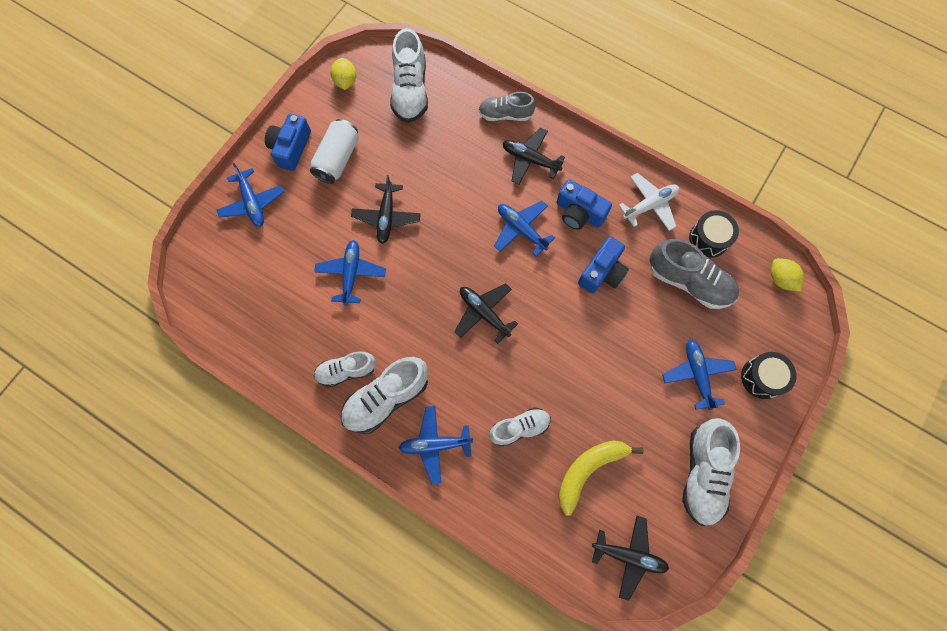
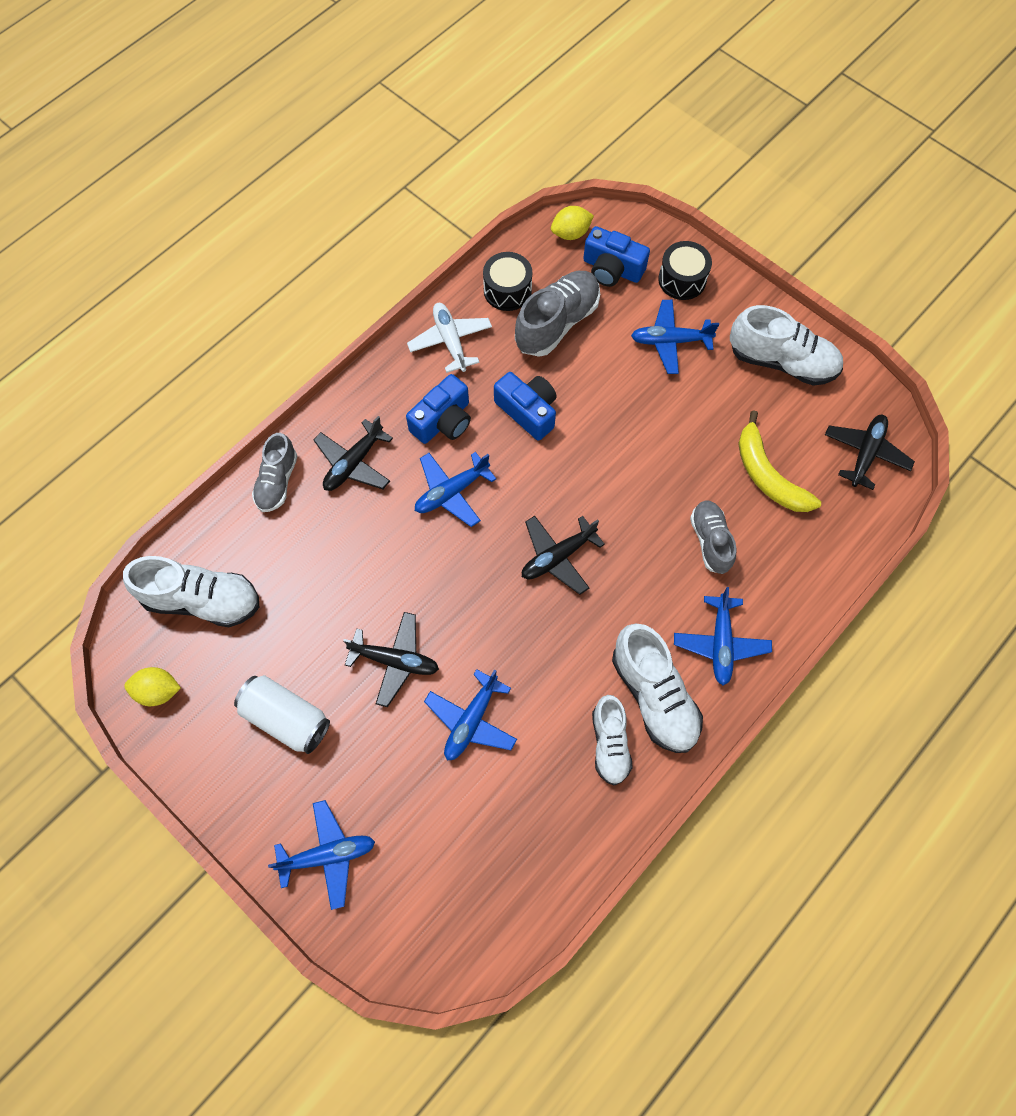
camera: 80 degrees left, 5 degrees down
blue camera [265,113,311,171] -> blue camera moved to [583,226,650,287]
blue plane [314,240,386,306] -> blue plane turned 75 degrees counterclockwise [424,669,517,761]
white shoe [489,407,551,447] -> grey shoe [690,500,736,574]

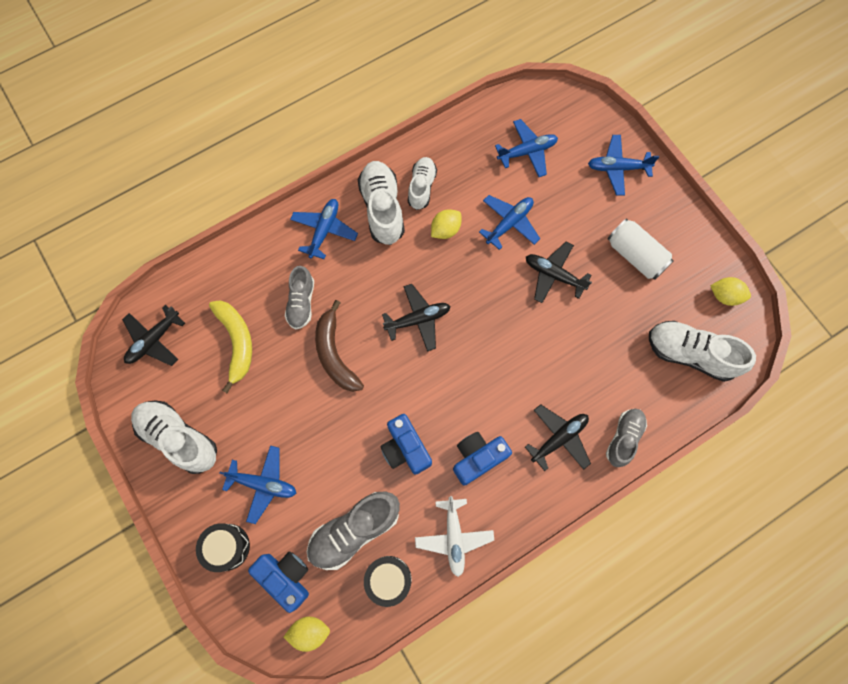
camera: 165 degrees left, 5 degrees up
blue plane [415,452,496,527] -> blue plane moved to [495,119,558,177]
none -> brown banana [315,300,364,392]
none -> yellow lemon [431,209,461,239]

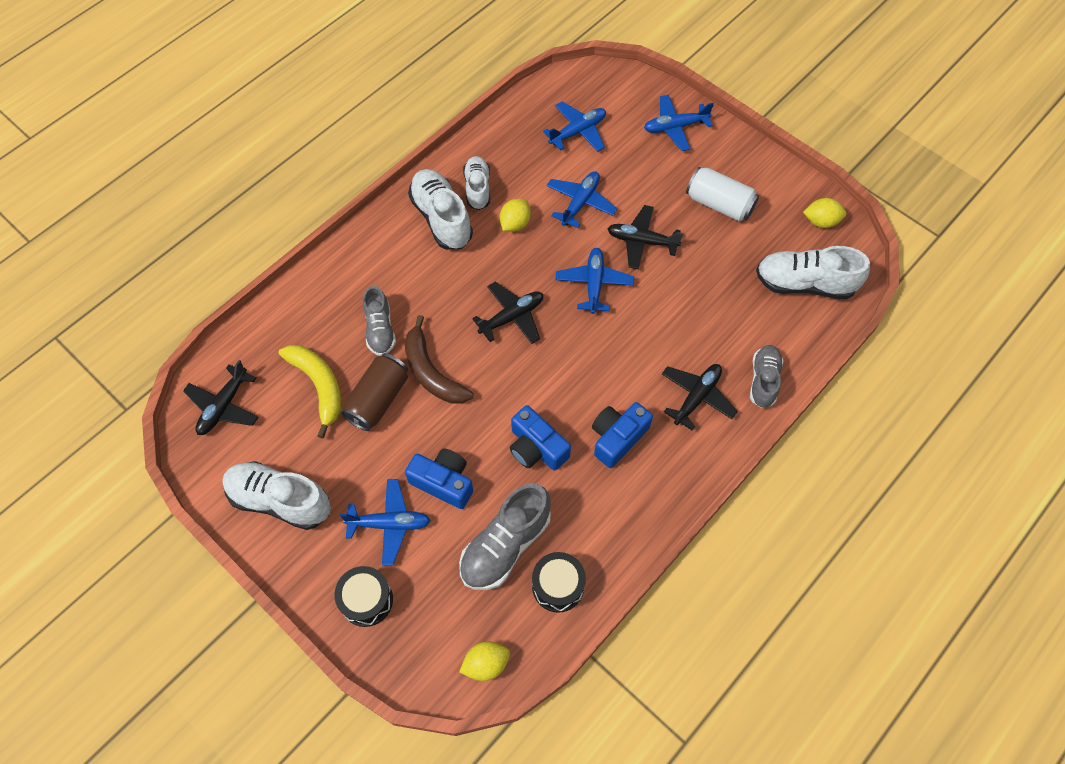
camera: 15 degrees left, 10 degrees down
blue camera [248,551,309,613] -> blue camera moved to [405,448,473,509]
blue plane [290,199,358,259] -> blue plane moved to [555,248,634,314]
white plane [415,496,494,577] -> none
none -> brown can [341,353,408,431]

